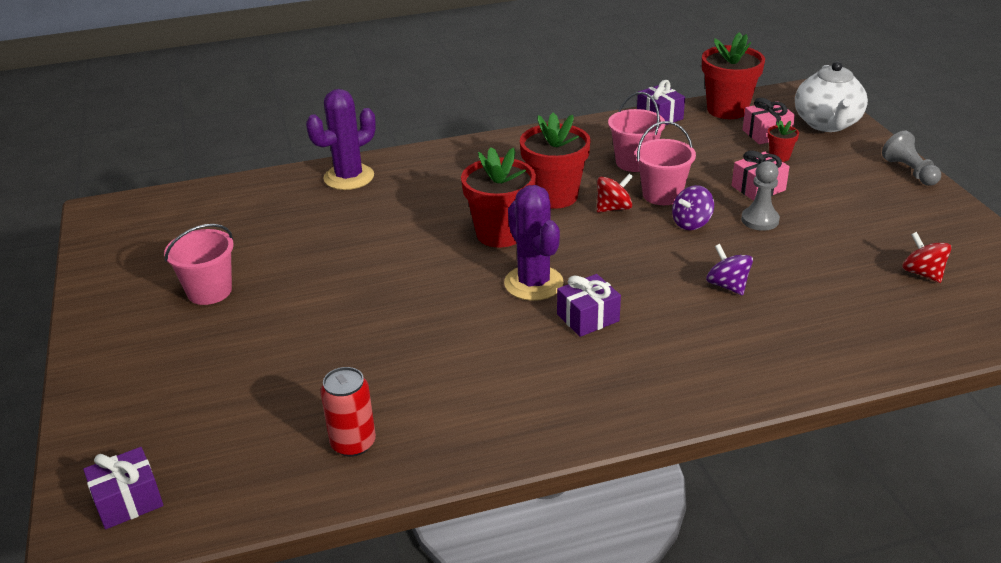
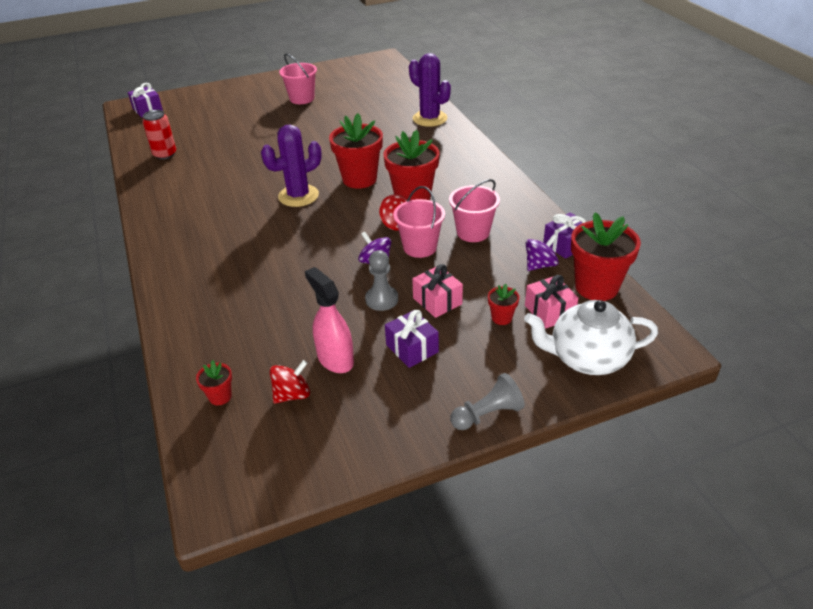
camera: 85 degrees right, 5 degrees up
purple gift [557,274,621,337] -> purple gift moved to [385,310,439,368]
purple spinning top [706,244,753,295] -> purple spinning top moved to [526,234,559,271]
none -> red flower pot [196,360,232,405]
none -> pink spray bottle [305,267,354,373]

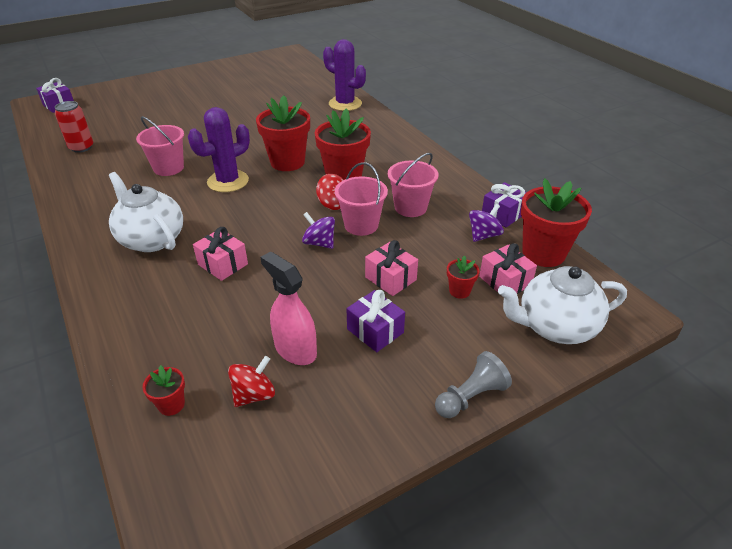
camera: 10 degrees left, 0 degrees up
pink bucket [279,53,317,104] -> pink bucket moved to [136,116,184,176]
grey pawn [365,250,398,311] -> none
none -> white teapot [109,172,183,252]
none -> pink gift [193,227,248,281]

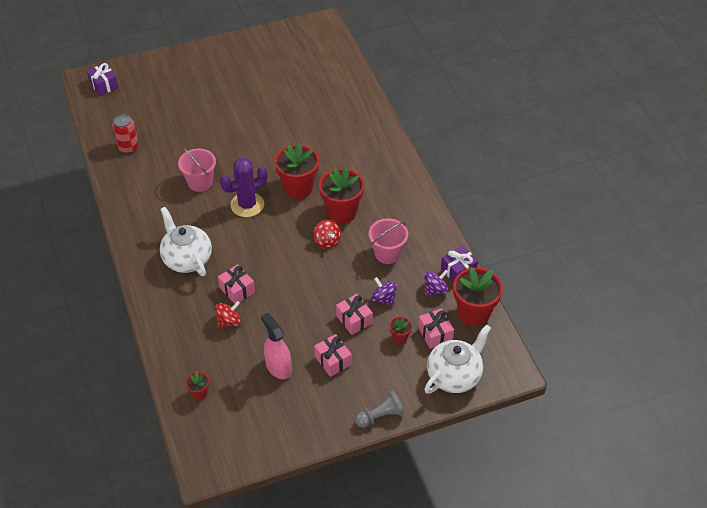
camera: 10 degrees right, 10 degrees up
red spinning top [228,356,275,407] -> red spinning top moved to [215,301,241,327]
purple spinning top [302,212,335,249] -> purple spinning top moved to [371,277,397,306]
purple cactus [323,39,366,111] -> none
pink bucket [335,162,388,236] -> none
purple gift [346,290,405,352] -> pink gift [314,334,352,377]
white teapot [498,266,627,344] -> white teapot turned 135 degrees clockwise [424,324,491,394]

